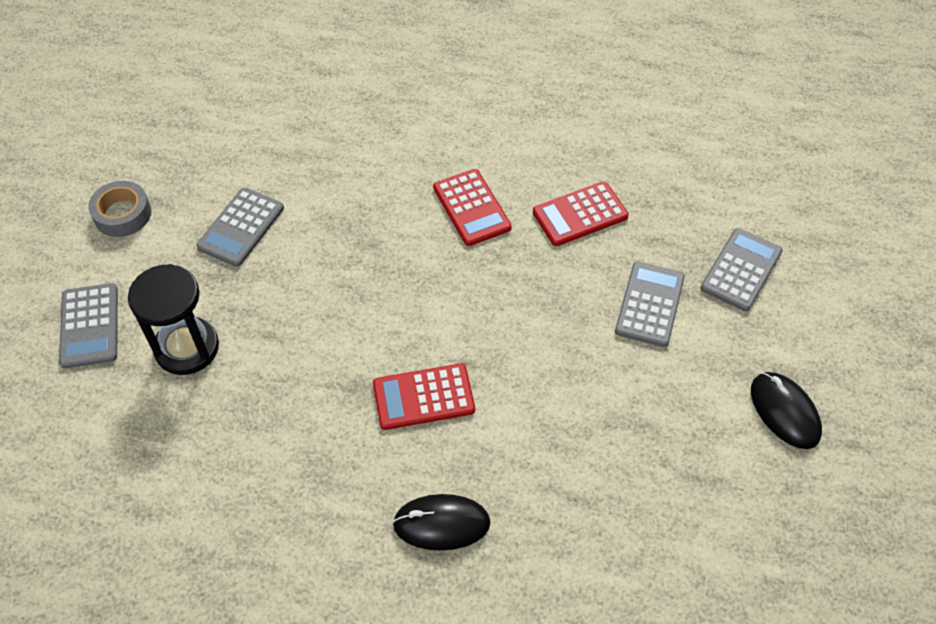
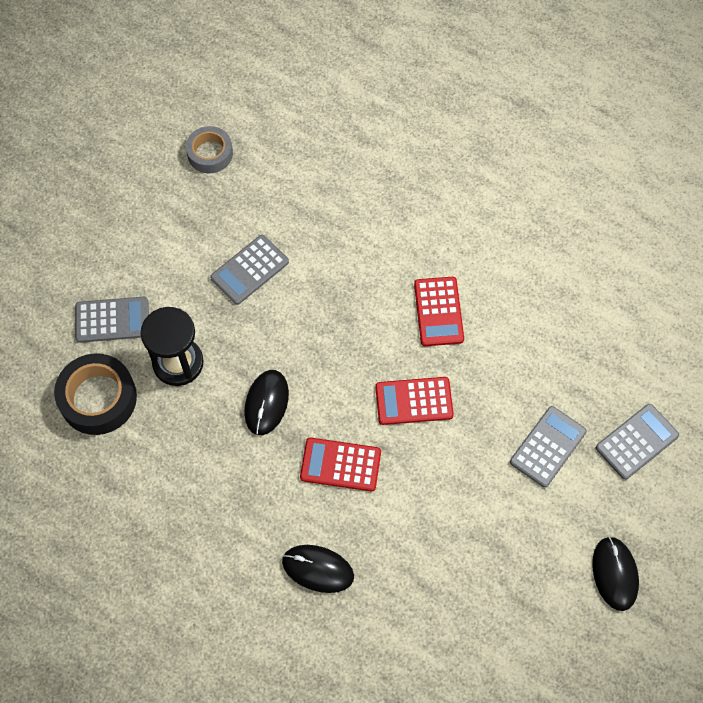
camera: 20 degrees right, 10 degrees up
grey calculator [59,283,118,369] -> grey calculator turned 105 degrees counterclockwise [75,297,149,343]
grey tape [88,181,151,237] -> grey tape moved to [186,126,233,173]
red calculator [533,181,629,246] -> red calculator moved to [375,377,454,425]
none -> black tape [54,353,137,435]
none -> black mouse [244,370,289,435]

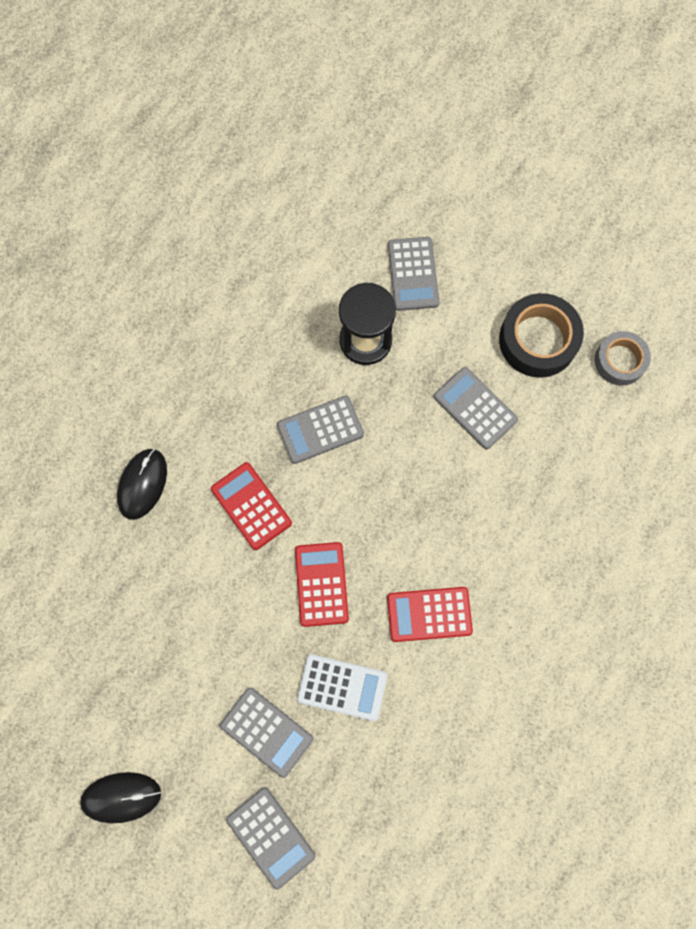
camera: 90 degrees right, 10 degrees up
black tape [54,353,137,435] -> black tape moved to [499,293,584,378]
black mouse [244,370,289,435] -> grey calculator [277,396,364,464]
red calculator [300,438,381,492] -> red calculator turned 45 degrees counterclockwise [211,462,292,550]
none -> white calculator [297,654,387,721]

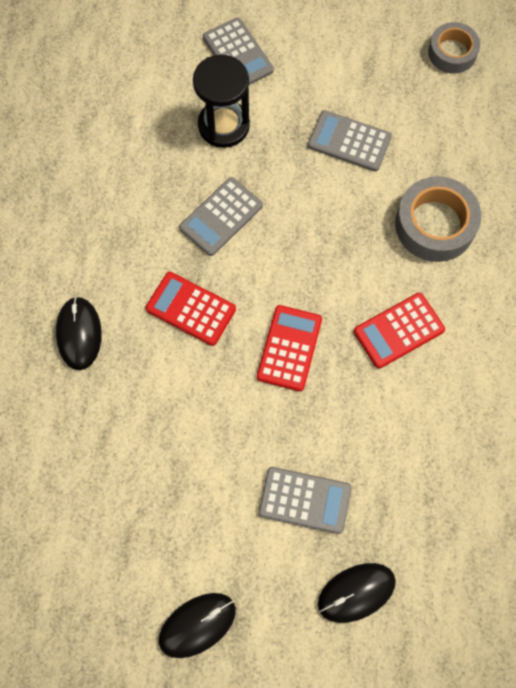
camera: 25 degrees left, 5 degrees down
grey calculator [226,787,315,890] -> black mouse [318,563,396,623]
red calculator [295,542,349,627] -> red calculator turned 45 degrees clockwise [257,305,322,391]
white calculator [297,654,387,721] -> none
black tape [499,293,584,378] -> none
none -> grey tape [395,176,481,262]

